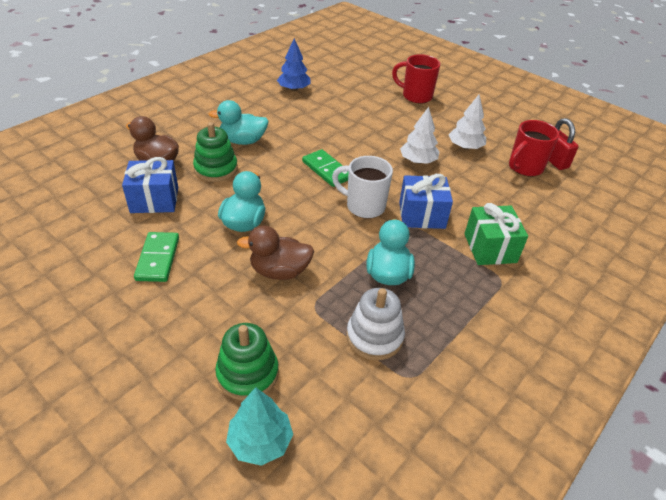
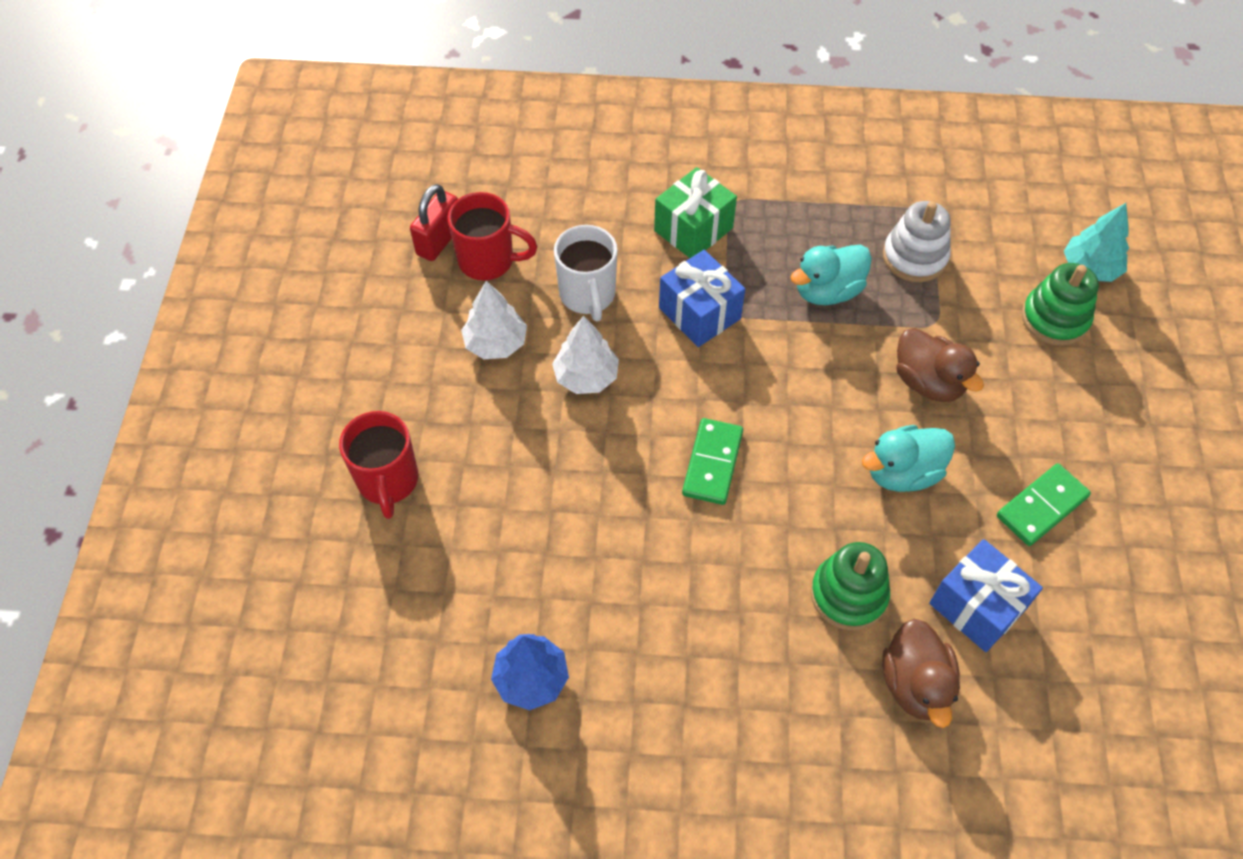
camera: 125 degrees left, 15 degrees up
turquoise duck [209,100,269,145] -> none
white mug [332,156,393,219] -> white mug moved to [554,225,617,321]

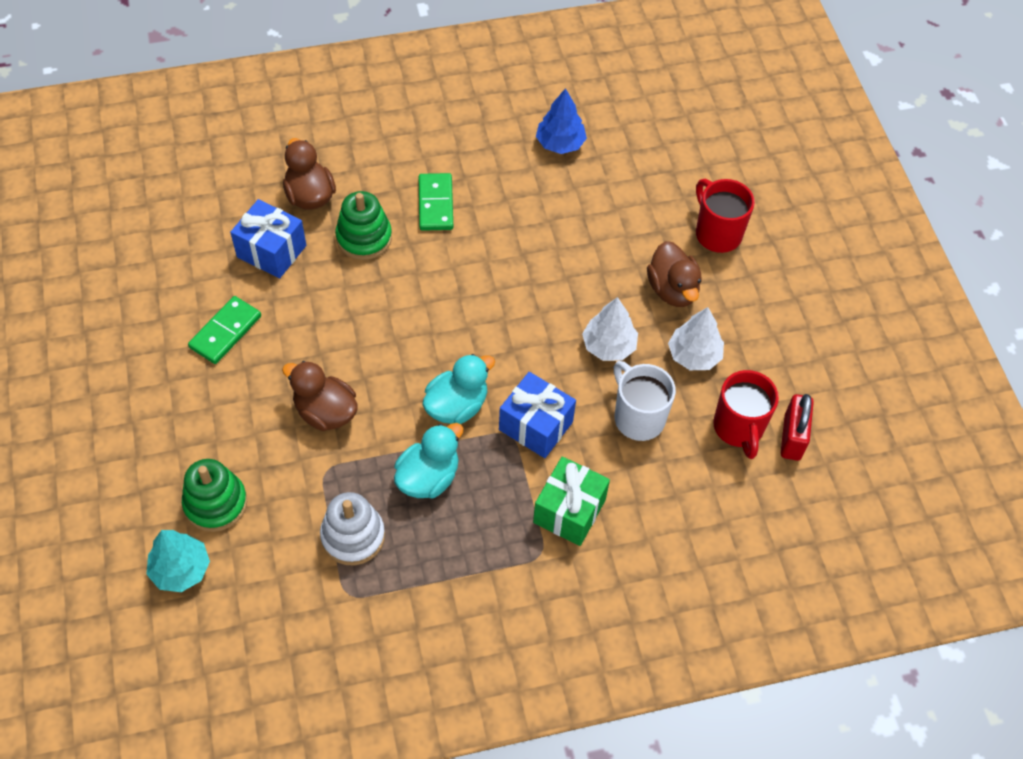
camera: 160 degrees right, 0 degrees up
red mug [447,192,537,280] -> red mug turned 90 degrees counterclockwise [713,370,779,459]
green domino [682,418,743,505] -> green domino moved to [419,173,453,231]
turquoise duck [862,425,955,492] -> turquoise duck moved to [422,354,495,424]
none -> brown duck [647,241,702,307]

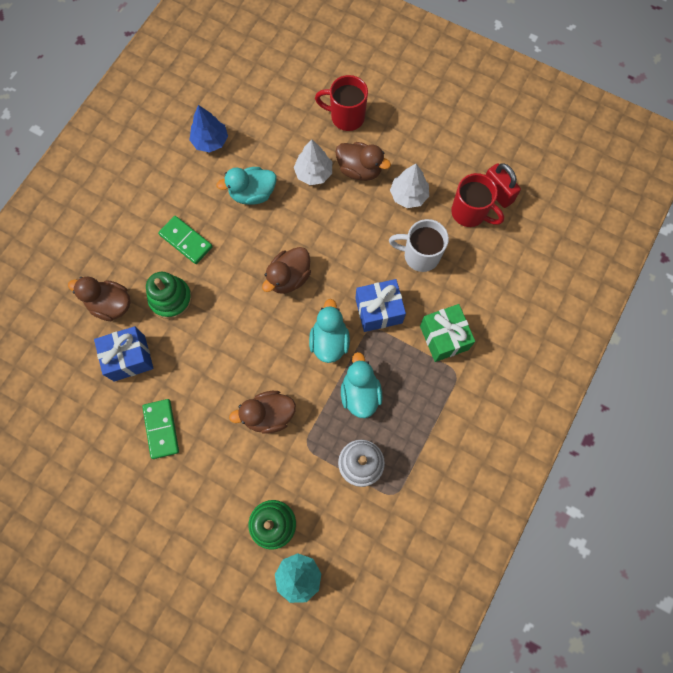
camera: 45 degrees left, 15 degrees up
white tree [582,297,638,361] -> white tree moved to [294,139,332,185]
none -> turquoise duck [216,167,276,205]
none -> brown duck [262,247,311,294]

